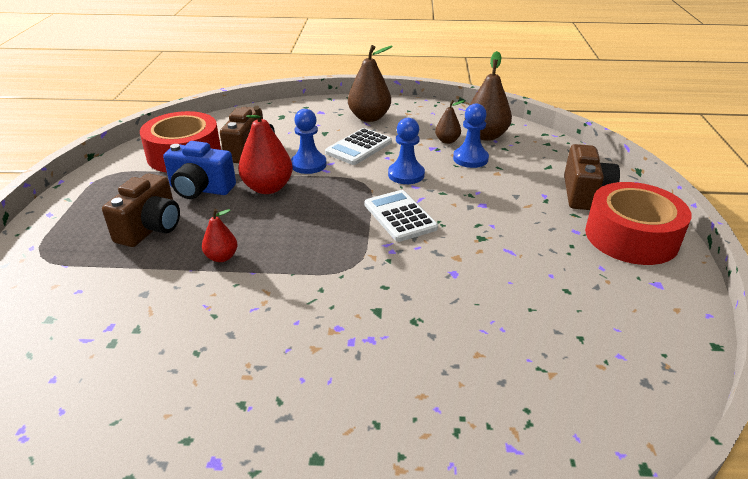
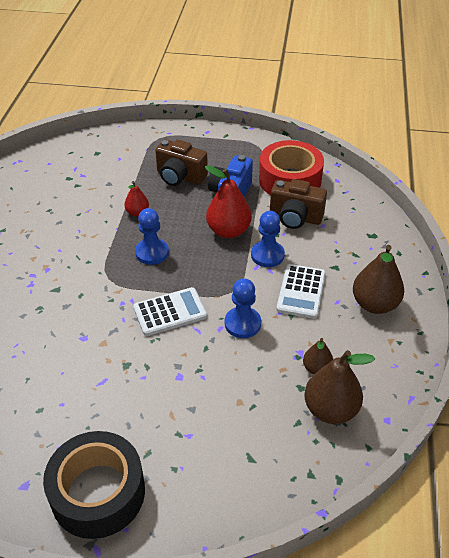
camera: 95 degrees right, 10 degrees up
white calculator [325,128,392,165] -> white calculator turned 120 degrees counterclockwise [276,264,326,319]
blue pawn [453,103,489,168] -> blue pawn moved to [135,208,169,265]
brown camera [564,144,620,210] -> none
red tape [585,182,692,265] -> black tape [43,431,145,539]

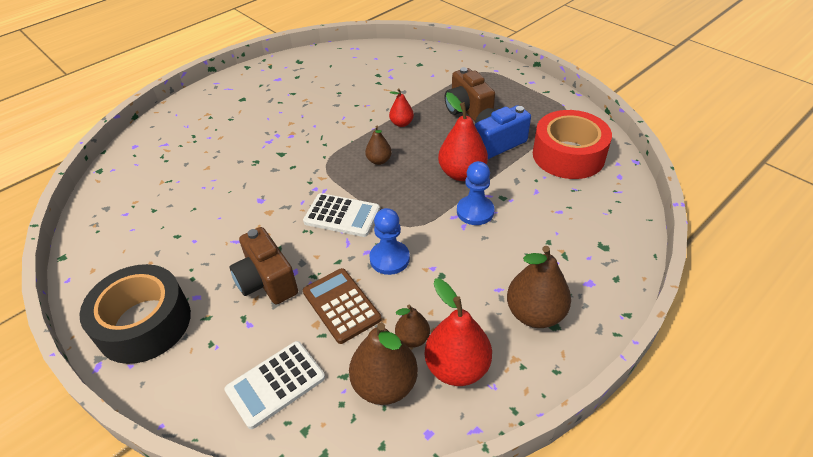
camera: 40 degrees right, 0 degrees up
blue pawn [135,208,169,265] -> brown pear [365,126,392,165]
brown camera [270,179,327,229] -> brown camera moved to [230,227,298,304]
white calculator [276,264,326,319] -> white calculator moved to [224,341,325,429]
none -> brown calculator [303,268,382,344]
none -> red pear [425,279,492,386]

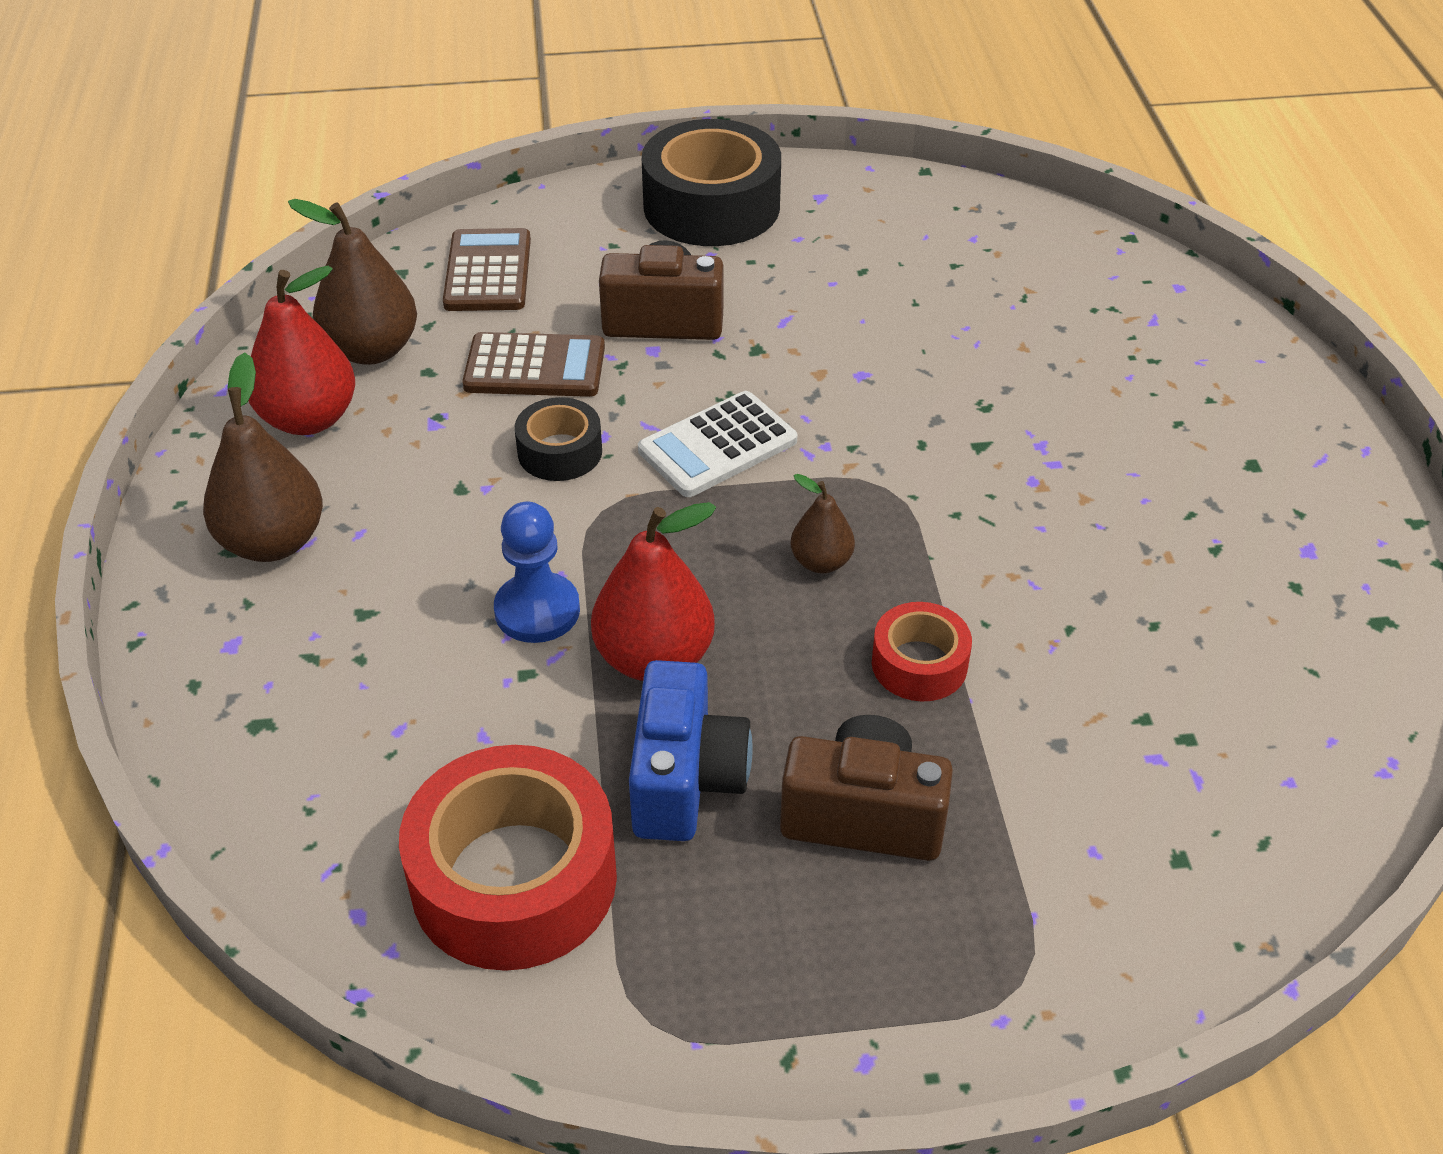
camera: 125 degrees right, 0 degrees up
white calculator [224,341,325,429] -> brown calculator [443,228,531,311]
blue pawn [369,208,410,275] -> black tape [515,397,602,481]
red pear [389,88,414,127] -> red tape [872,602,972,701]
brown pear [395,305,430,348] -> none

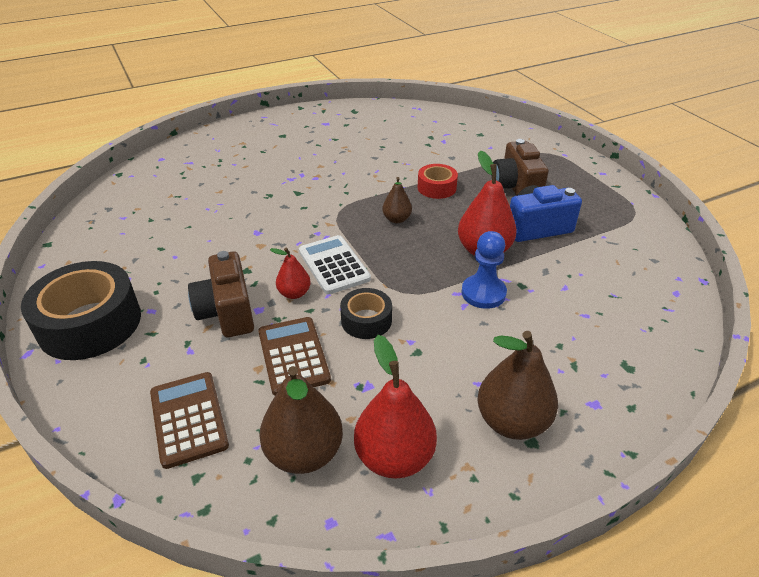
camera: 110 degrees left, 5 degrees down
red tape [399,745,617,971] -> none
brown calculator [443,228,531,311] -> brown calculator turned 90 degrees clockwise [150,372,229,469]
white calculator [638,391,797,497] -> white calculator turned 150 degrees counterclockwise [299,235,371,294]
none -> red pear [270,247,310,299]

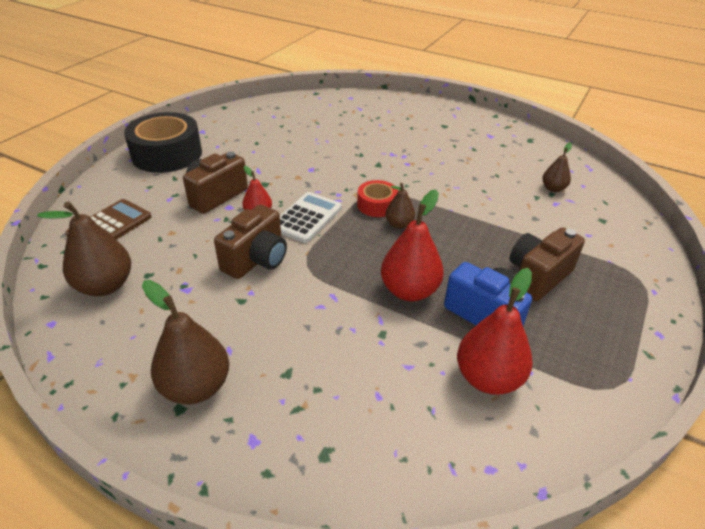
camera: 55 degrees right, 0 degrees up
brown calculator [258,317,331,396] -> none
black tape [340,288,392,339] -> brown camera [214,204,287,279]
red pear [354,335,437,479] -> red pear moved to [457,268,533,395]
red tape [418,164,458,199] -> red tape moved to [357,180,398,217]
blue pawn [462,231,507,309] -> none
none -> brown pear [542,142,572,192]

